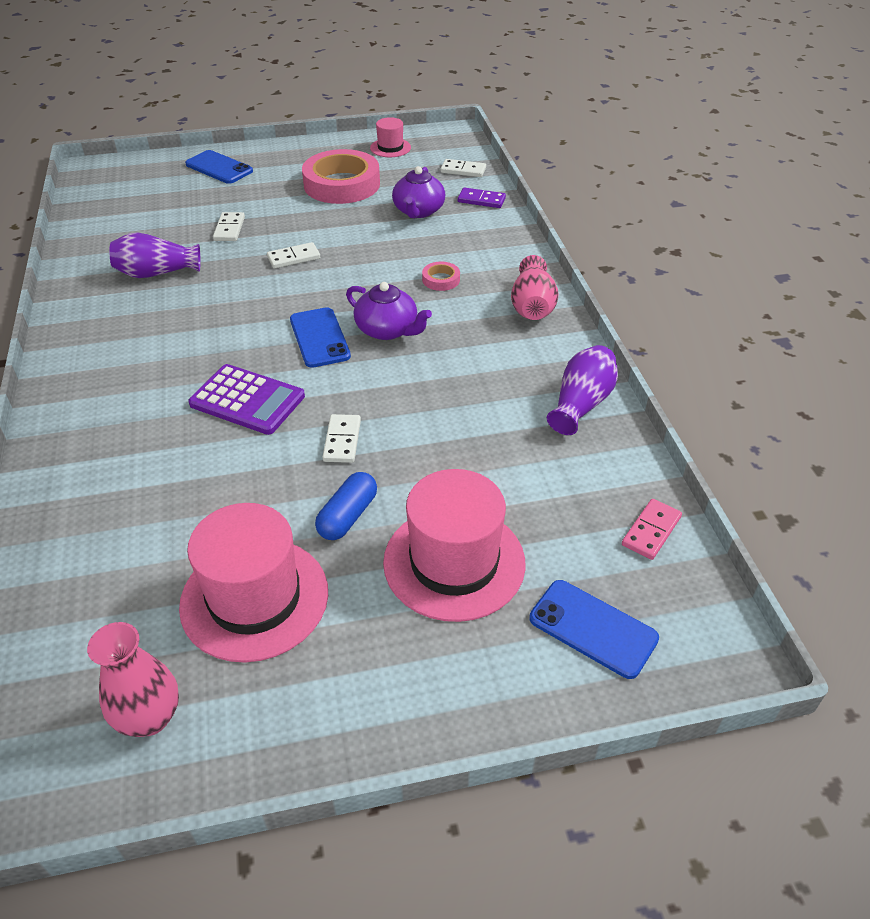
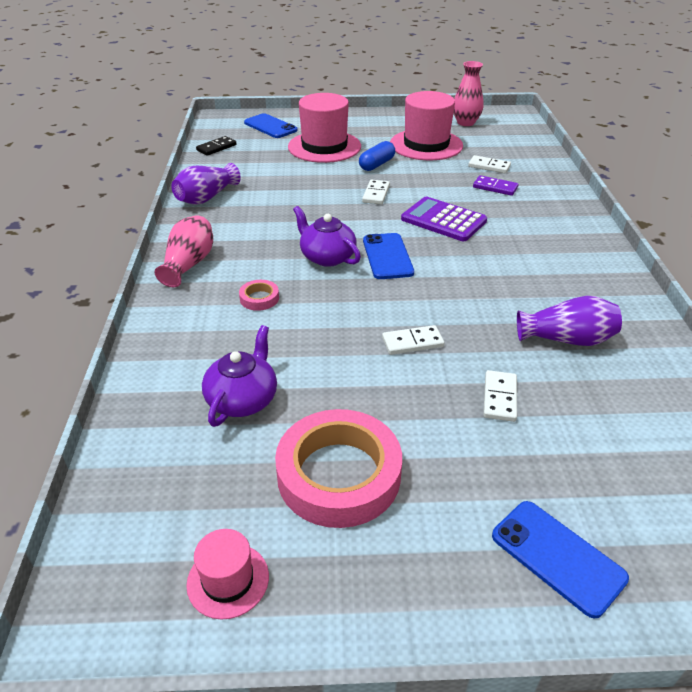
camera: 170 degrees left, 5 degrees down
white domino [441,159,486,177] -> white domino moved to [468,155,511,173]
purple domino [458,187,506,208] -> purple domino moved to [473,175,518,196]
pink domino [622,499,682,560] -> black domino [196,136,236,156]

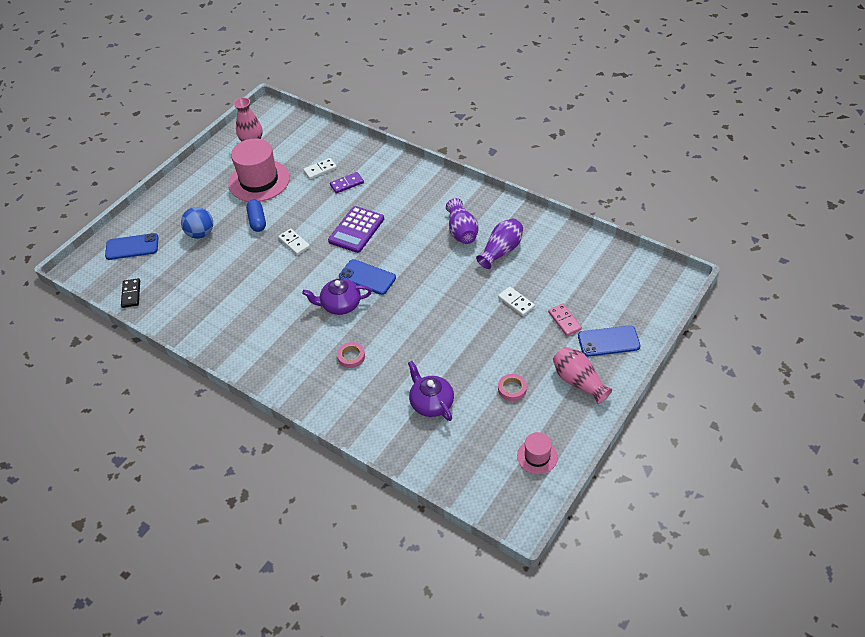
camera: 50 degrees left, 10 degrees up
pink vase [155,215,213,287] -> pink vase moved to [553,347,612,404]
purple vase [171,163,241,205] -> purple vase moved to [446,198,479,244]
pink tape [275,409,402,528] -> pink tape [498,374,527,401], size x0.43
pink hat [288,93,361,163] -> blue ball [181,207,213,239]
white domino [382,325,444,355] -> none
purple calculator [401,197,487,241] -> purple calculator turned 45 degrees counterclockwise [328,206,384,253]
none -> pink domino [548,304,582,336]

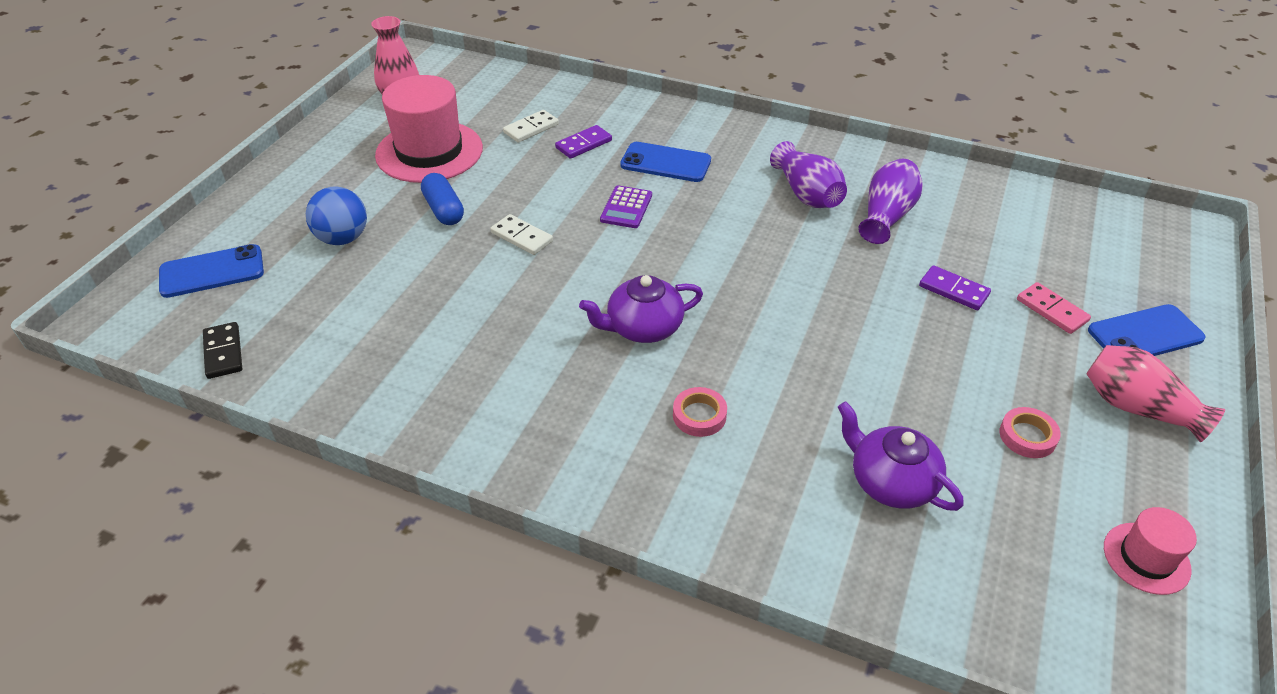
camera: 15 degrees left, 5 degrees down
purple calculator [328,206,384,253] -> purple calculator [600,185,652,228], size x0.61
blue phone [339,259,396,295] -> blue phone moved to [620,142,711,182]
white domino [498,286,535,316] -> purple domino [919,265,991,310]

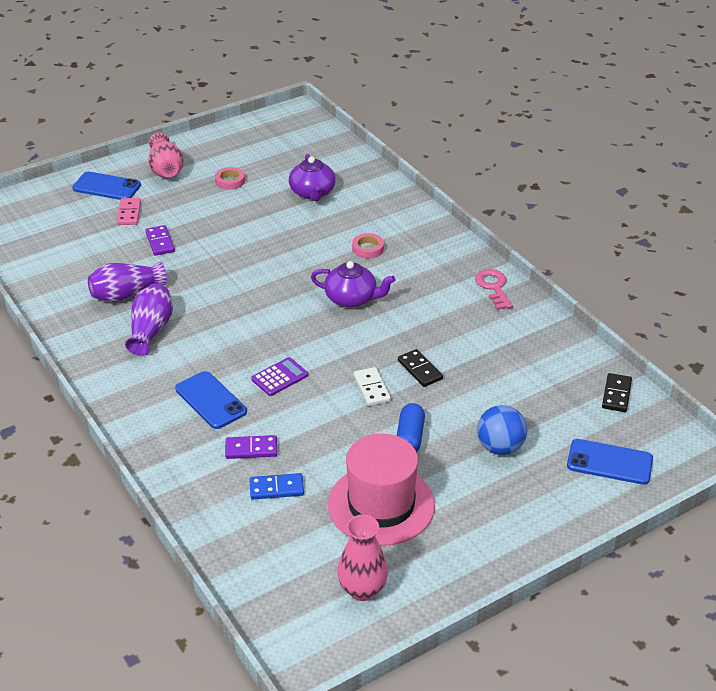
camera: 145 degrees left, 5 degrees down
white domino [503,110,559,143] -> blue domino [249,473,304,500]
pink hat [1104,507,1197,595] -> none
none -> black domino [398,349,443,387]
none -> pink key [475,269,513,310]

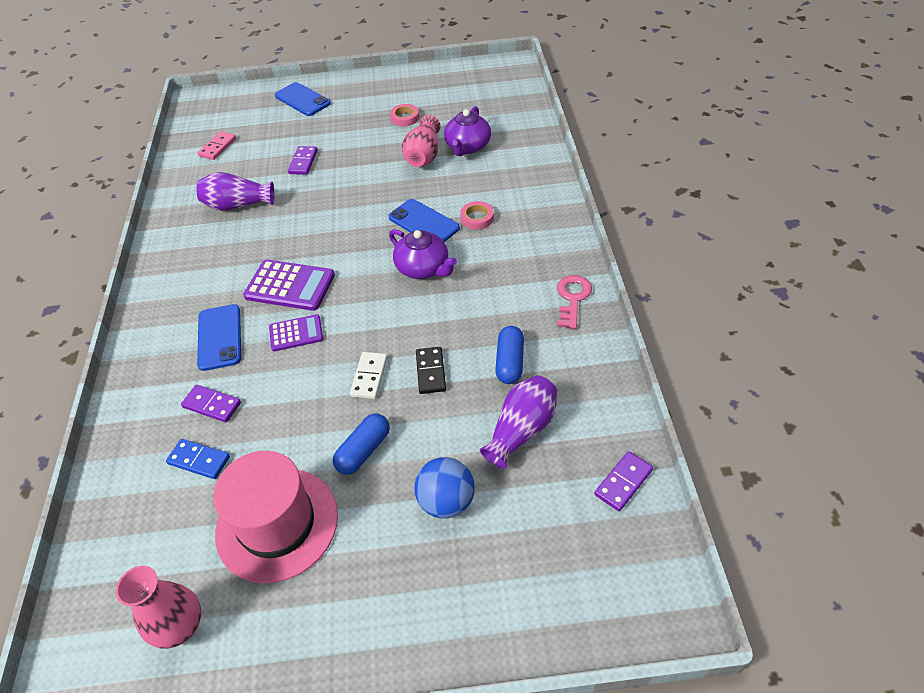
camera: 30 degrees right, 10 degrees up
pink domino [116,198,141,225] -> pink domino moved to [198,131,236,160]
purple vase [125,284,173,356] -> purple vase moved to [480,375,557,469]
pink vase [149,132,184,178] -> pink vase moved to [402,115,441,167]
blue phone [567,439,653,485] -> blue phone moved to [389,199,460,242]
black domino [602,373,632,412] -> purple domino [594,451,653,511]
none -> purple calculator [243,260,335,311]
none -> blue capsule [495,326,524,384]

